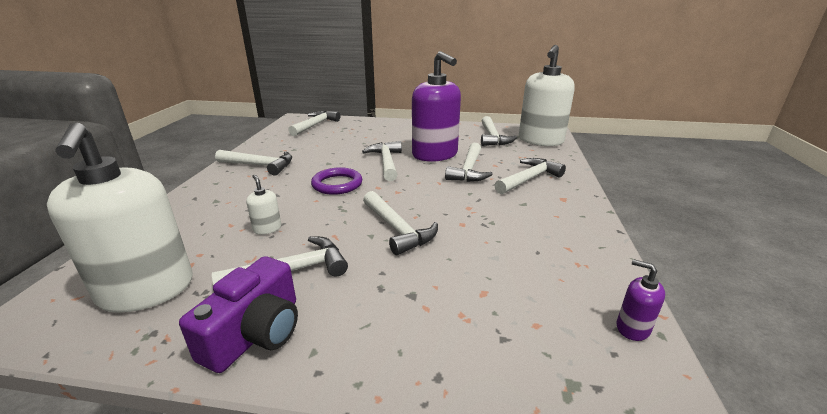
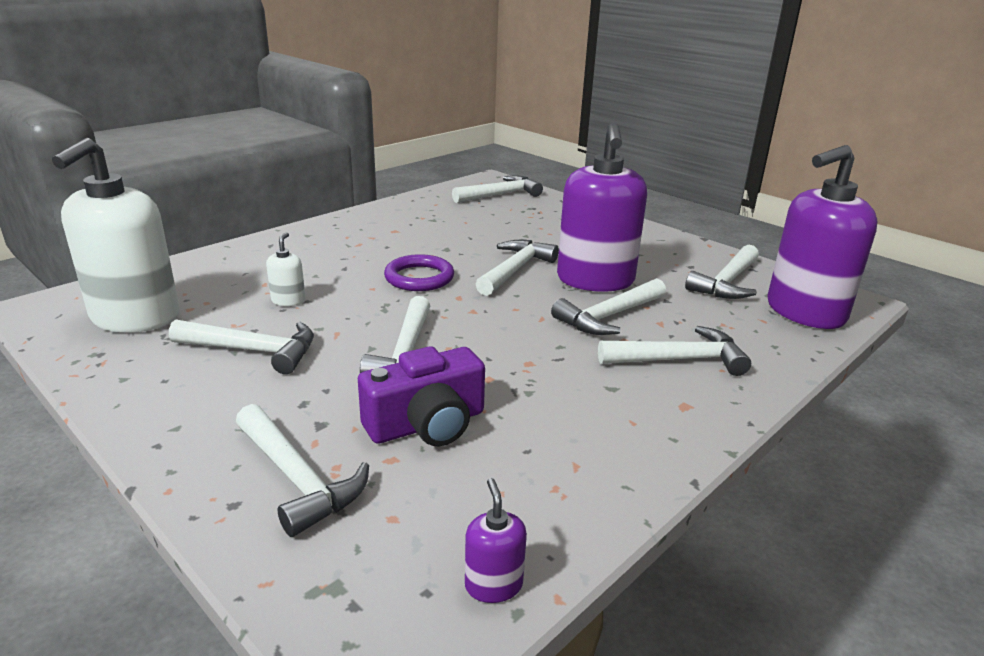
camera: 35 degrees right, 0 degrees up
purple camera [179,256,298,373] -> purple camera moved to [358,346,485,446]
white hammer [215,150,292,175] -> white hammer moved to [236,404,369,537]
white soap dispenser [519,45,575,146] -> purple soap dispenser [767,145,877,329]

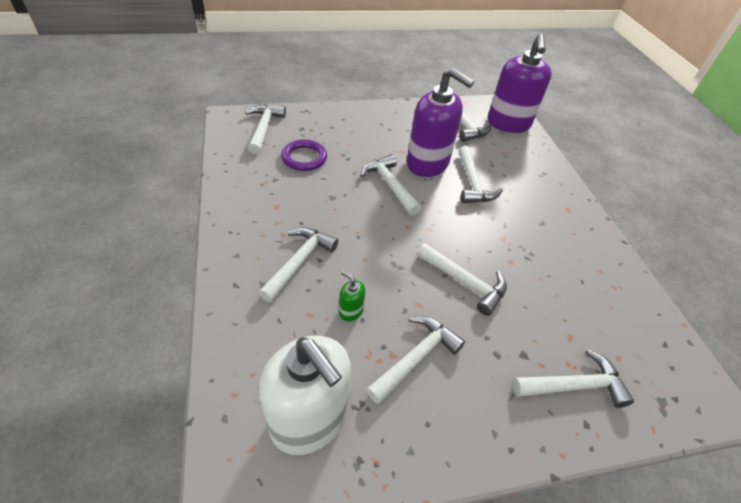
camera: 60 degrees left, 20 degrees up
white soap dispenser [266,232,306,306] -> green soap dispenser [339,271,365,321]
purple camera [358,346,485,446] -> none
purple ring [384,254,454,291] -> purple ring moved to [281,139,327,171]
purple soap dispenser [465,478,527,603] -> none
white hammer [598,326,751,376] -> white hammer moved to [259,227,338,302]

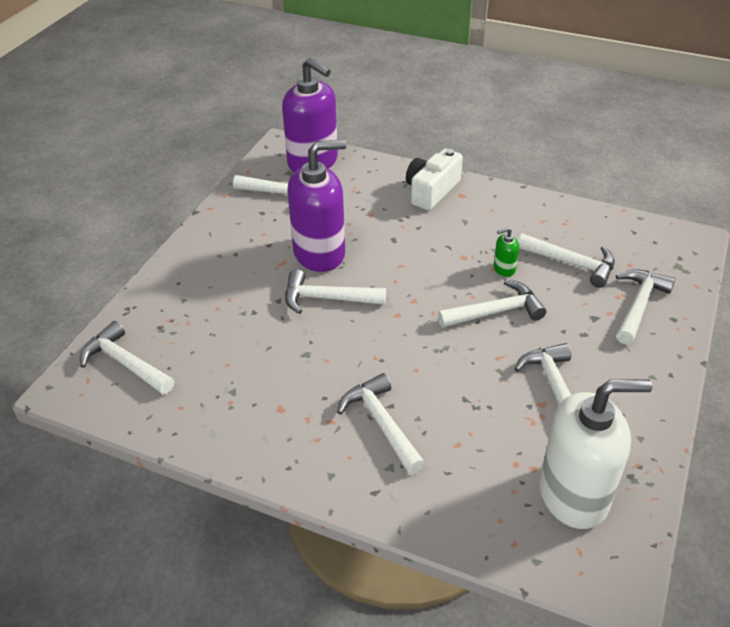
camera: 50 degrees left, 5 degrees down
purple ring [281,139,327,171] -> none
green soap dispenser [339,271,365,321] -> green soap dispenser moved to [494,227,519,277]
white hammer [458,146,503,203] -> white hammer moved to [518,234,615,288]
none -> white camera [406,149,463,211]

